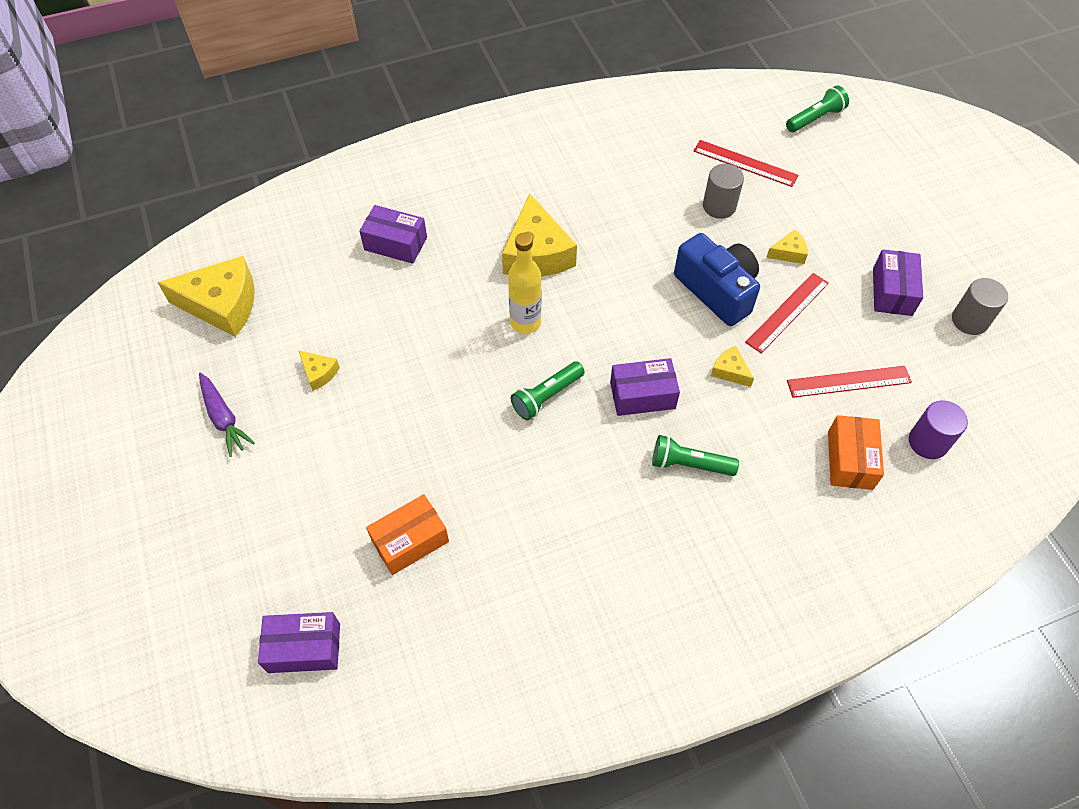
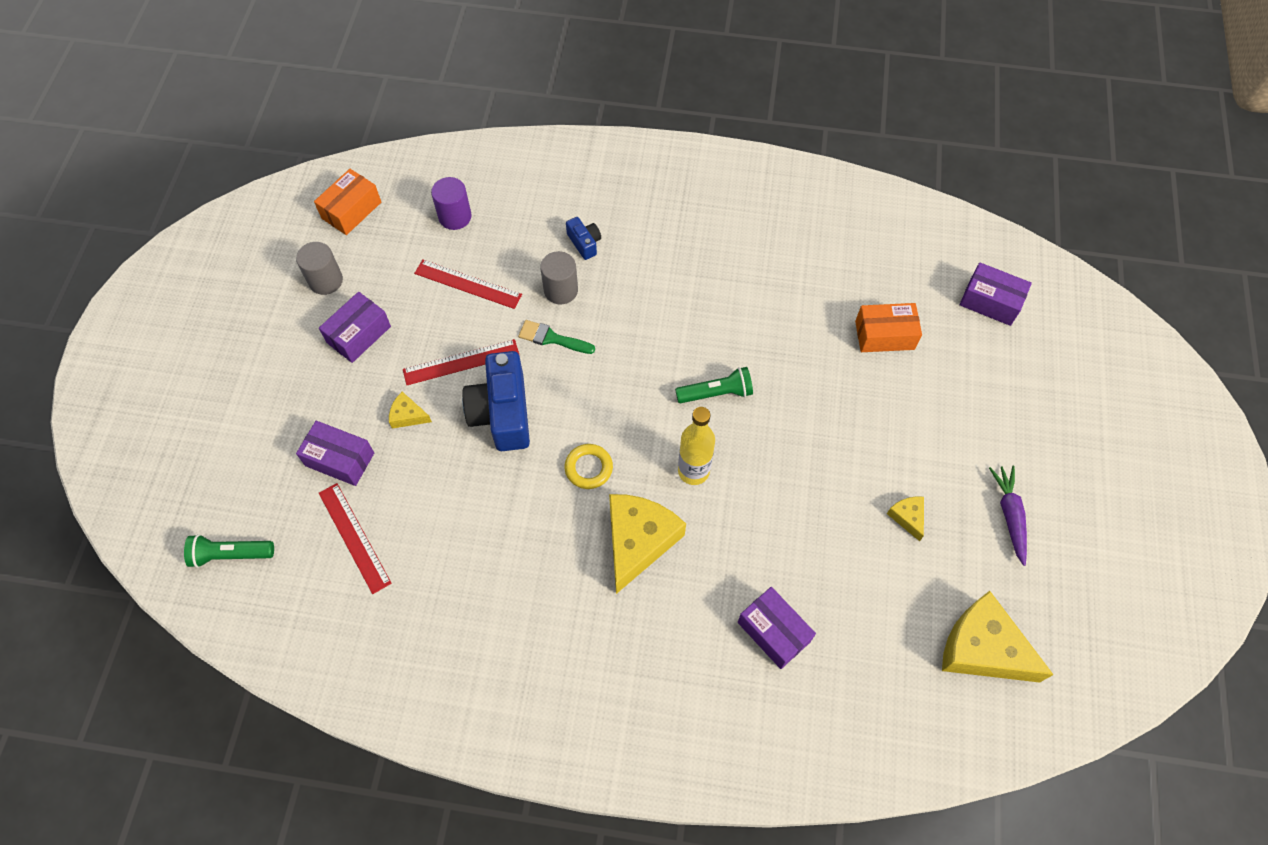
camera: 150 degrees left, 5 degrees up
purple box [610,358,680,416] -> purple box moved to [296,421,374,486]
green flashlight [652,435,739,476] -> none
grey cylinder [703,164,744,219] -> grey cylinder moved to [540,251,578,304]
yellow cheese [711,346,754,387] -> green brush [518,320,595,354]
orange box [828,415,884,490] -> orange box moved to [314,169,381,235]
none -> yellow ring [564,444,613,489]
none -> blue camera [566,217,601,260]

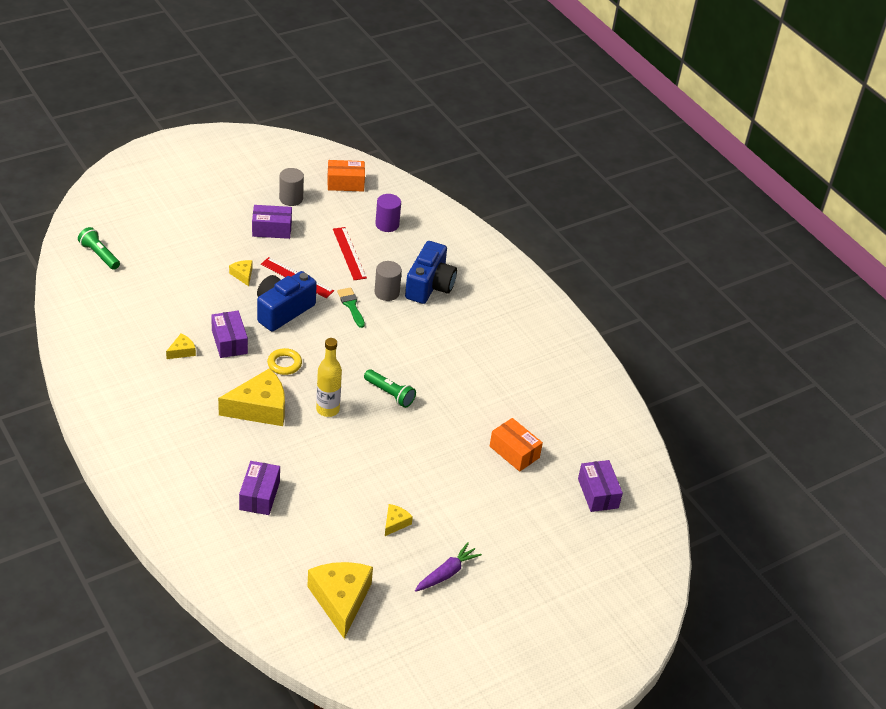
camera: 45 degrees right, 20 degrees down
purple box [296,421,374,486] -> purple box moved to [211,311,248,358]
red ruler [319,483,392,594] -> none
blue camera [566,217,601,260] -> blue camera [405,241,457,304], size x2.08
none -> yellow cheese [166,334,196,359]

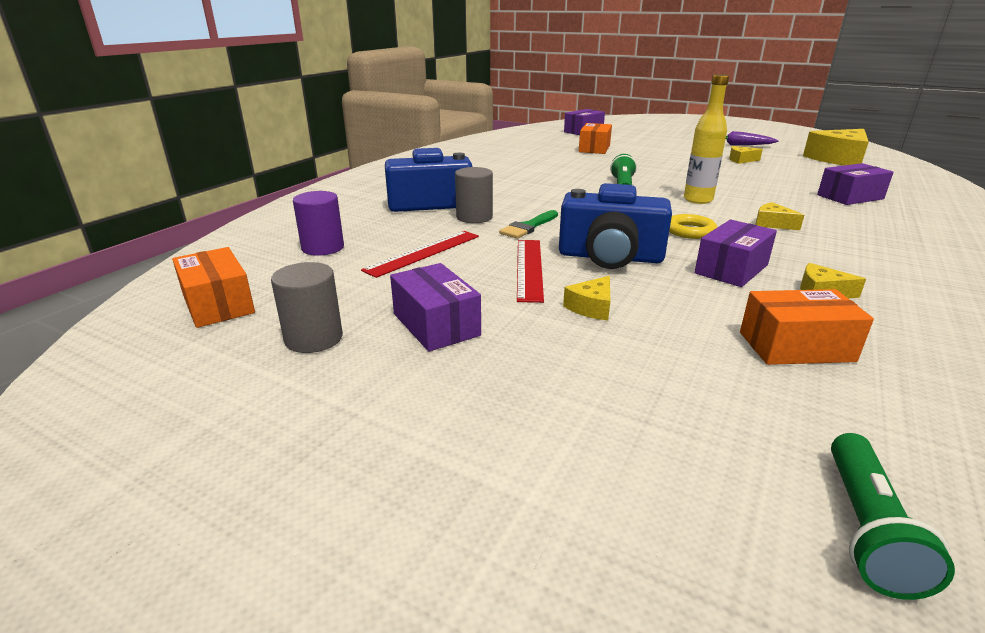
camera: 115 degrees left, 15 degrees down
yellow cheese [218,368,285,426] -> yellow cheese [755,202,804,230], size x0.46
none -> orange box [740,289,874,365]

